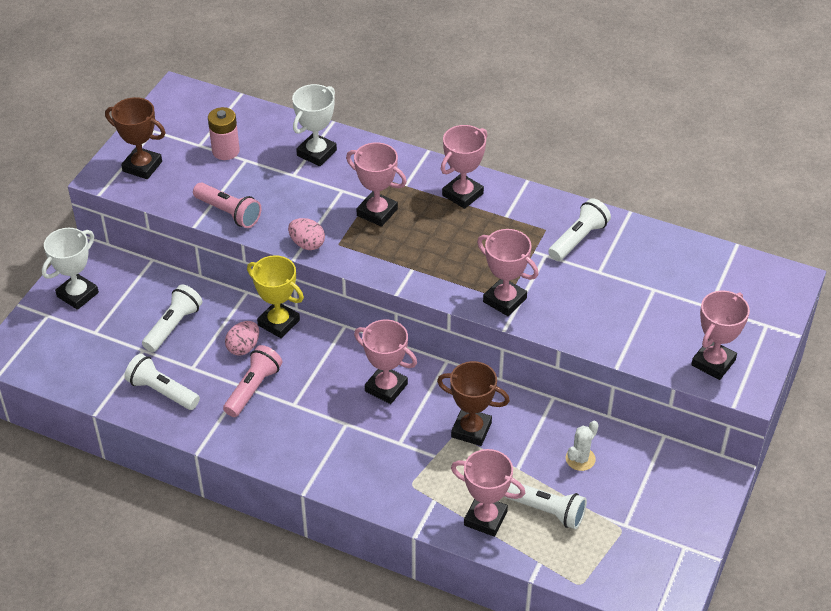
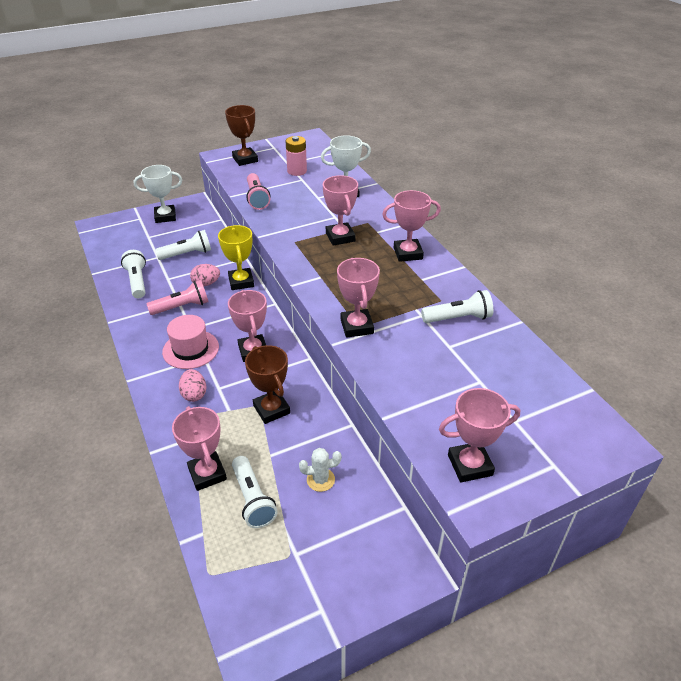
camera: 40 degrees right, 5 degrees down
pink egg [288,218,325,250] -> pink egg moved to [179,369,206,402]
none -> pink hat [162,315,219,369]

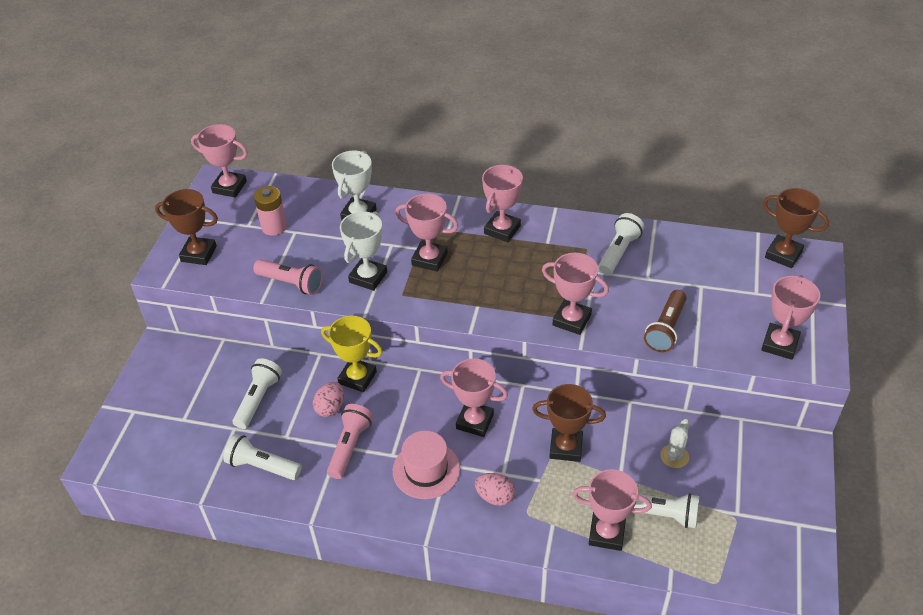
camera: 50 degrees left, 5 degrees up
white trophy [134,165,182,223] -> white trophy moved to [340,211,387,291]
none -> pink trophy [191,124,248,198]
none -> brown flashlight [644,290,687,352]
none -> brown trophy [763,188,829,268]

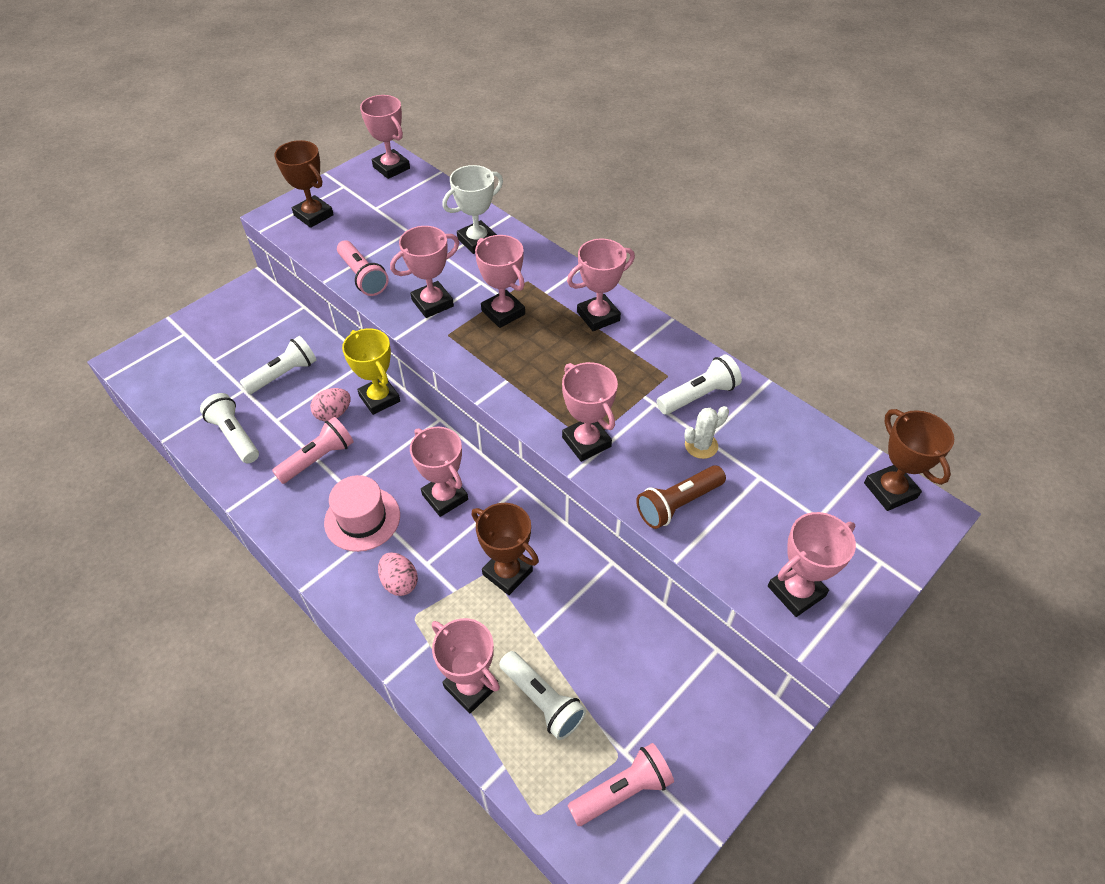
camera: 30 degrees right, 5 degrees up
pink battery [254,186,287,236] -> none
white trophy [340,211,387,291] -> pink trophy [390,226,459,318]
white cactus [660,419,690,468] -> white cactus moved to [684,406,729,459]
none -> pink flashlight [568,743,674,826]

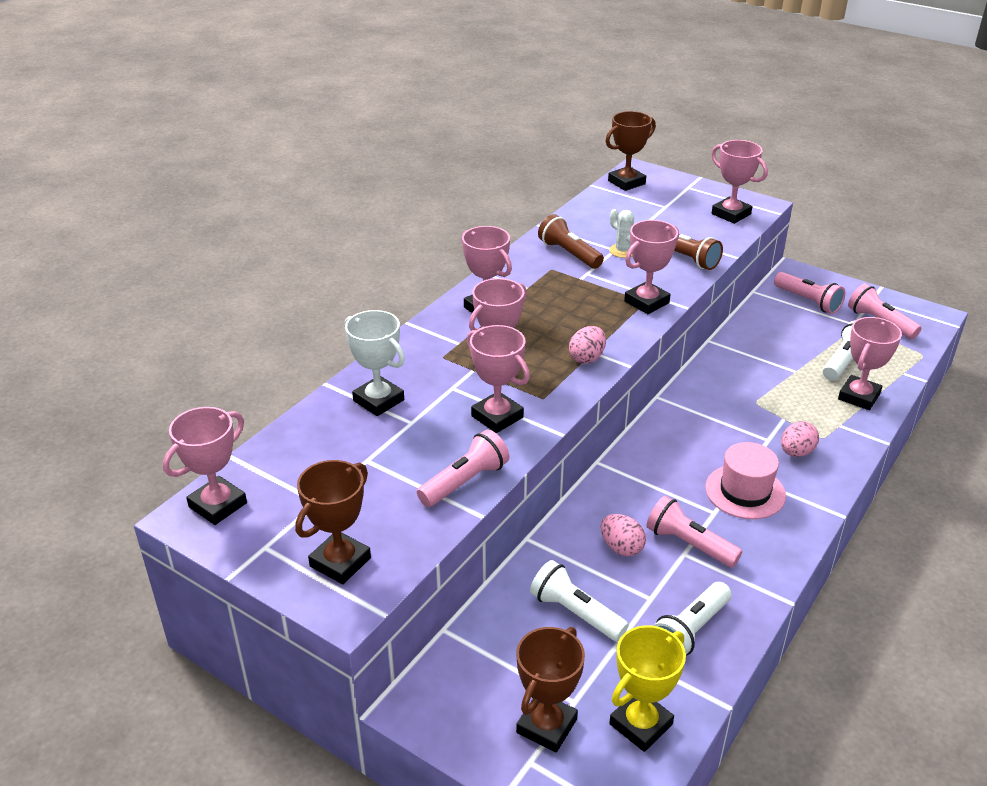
camera: 100 degrees left, 15 degrees down
yellow trophy [342,328,400,415] -> yellow trophy moved to [609,625,686,752]
pink trophy [410,427,468,517] -> none
brown trophy [472,503,539,595] -> brown trophy moved to [516,627,585,753]
white flashlight [657,355,742,415] -> brown flashlight [538,214,604,269]
none -> pink egg [569,326,606,364]
none -> pink flashlight [774,272,845,314]

